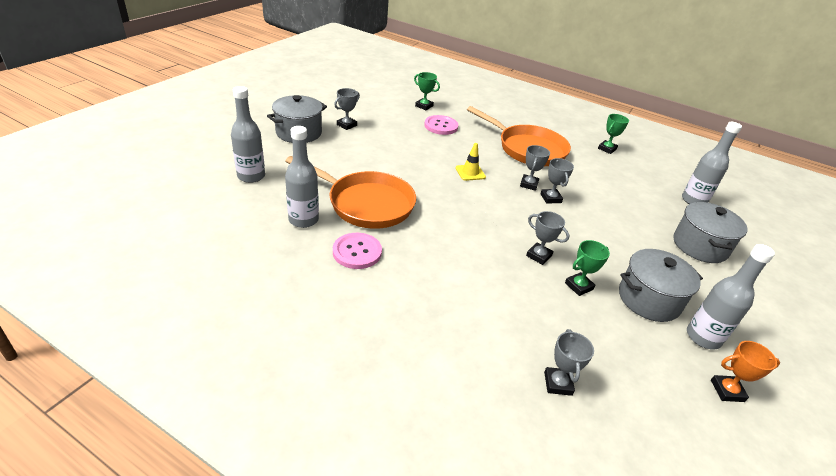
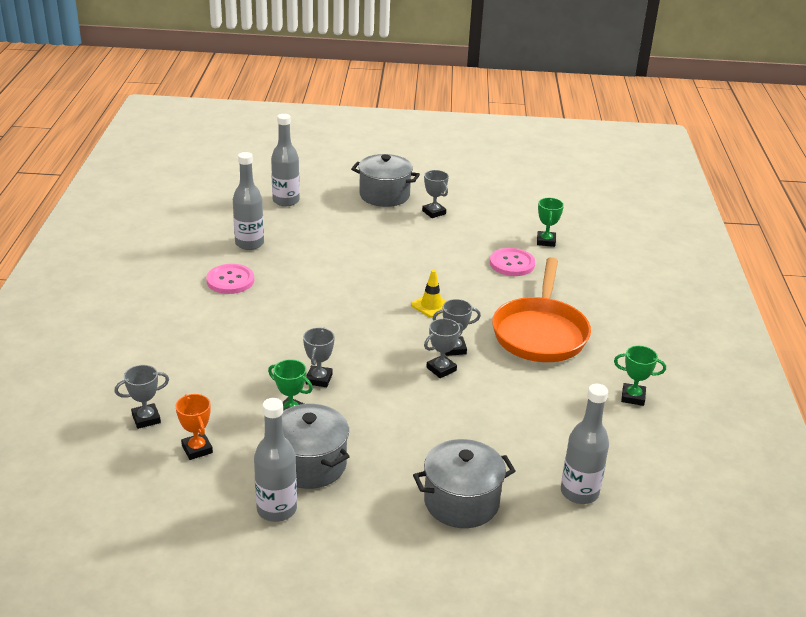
camera: 65 degrees right, 5 degrees down
orange pan [285,156,416,229] -> none
grey trophy [334,88,360,130] -> grey trophy turned 45 degrees clockwise [422,170,449,218]
orange trophy [711,341,780,402] -> orange trophy moved to [176,394,213,460]

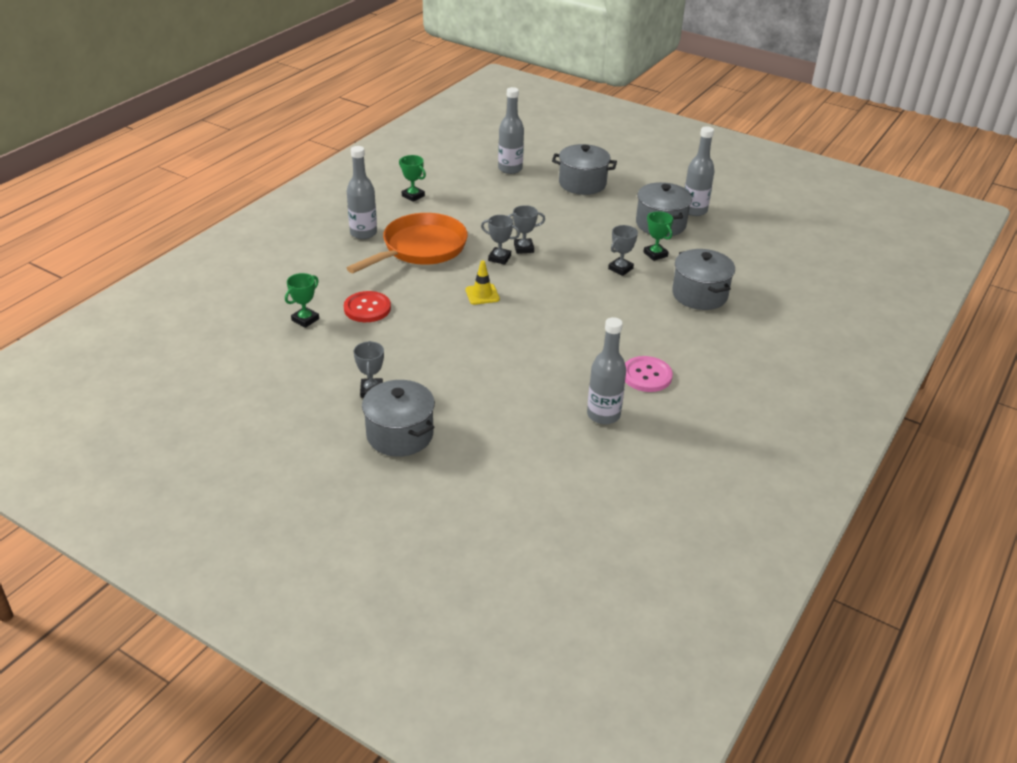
camera: 150 degrees left, 5 degrees up
grey trophy [114,365,169,429] -> none
orange trophy [176,394,213,460] -> none
grey bottle [271,114,300,206] -> grey bottle moved to [347,146,377,239]
pink button [490,248,535,276] -> red button [344,291,391,322]
none -> grey pot [672,249,735,310]

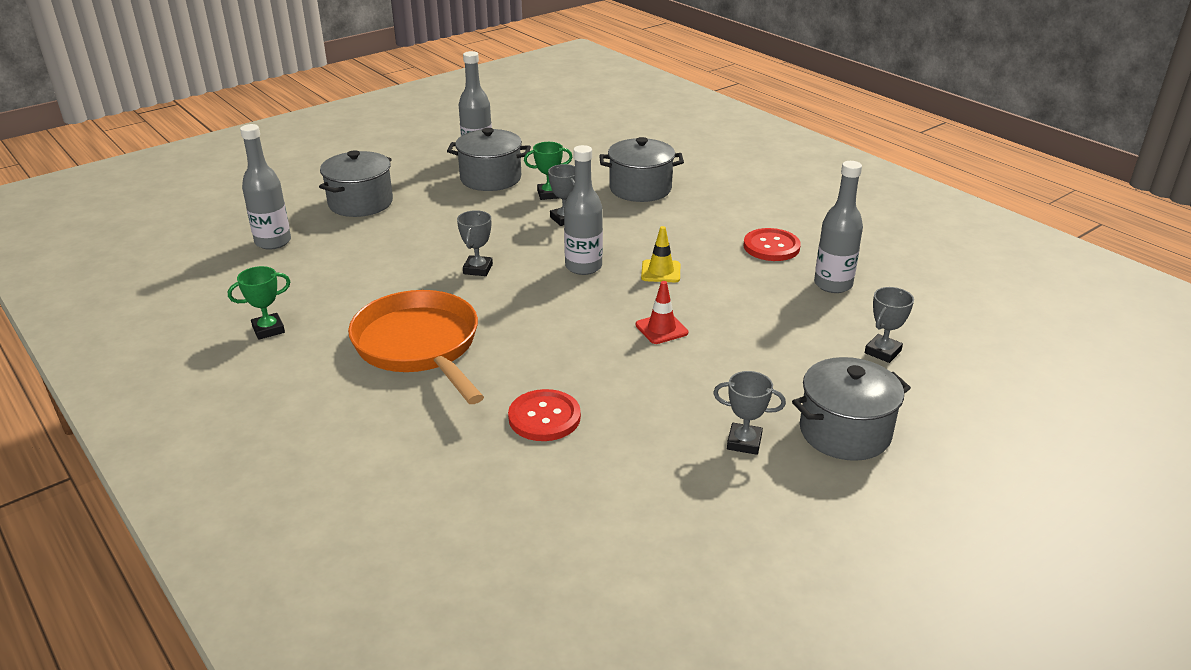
camera: 70 degrees left, 5 degrees down
green trophy [285,273,319,328] -> none
grey bottle [347,146,377,239] -> grey bottle moved to [564,145,603,275]
yellow traffic cone [465,261,500,305] -> yellow traffic cone moved to [641,226,680,282]
grey trophy [481,215,520,265] -> grey trophy moved to [865,287,914,363]
pink button [625,356,673,392] -> red button [743,228,801,261]
none -> red traffic cone [636,281,688,344]

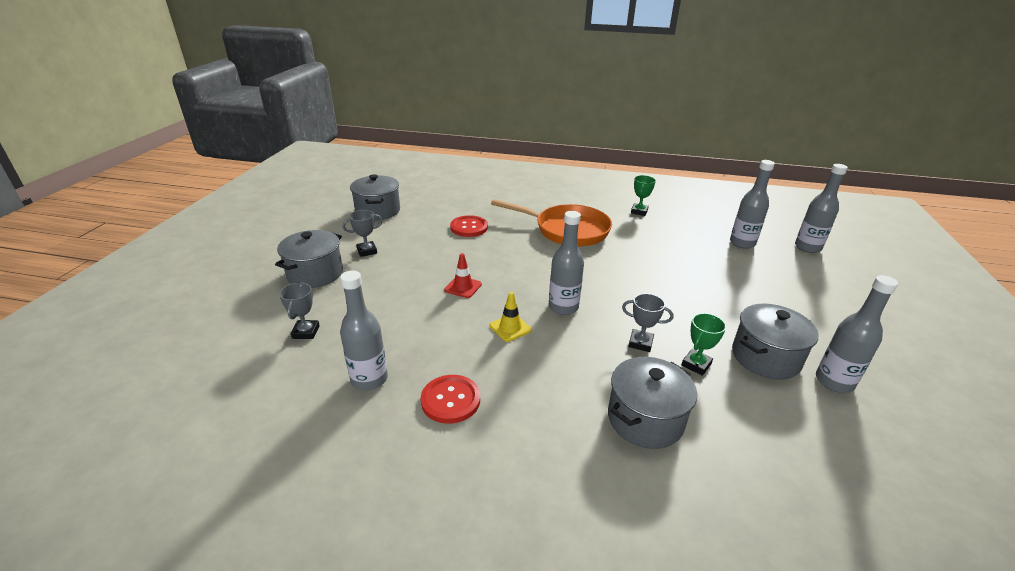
camera: 140 degrees right, 0 degrees up
grey pot [319,150,393,217] -> grey pot moved to [350,174,400,220]
grey trophy [457,210,493,276] -> none
none -> grey bottle [795,164,848,253]

